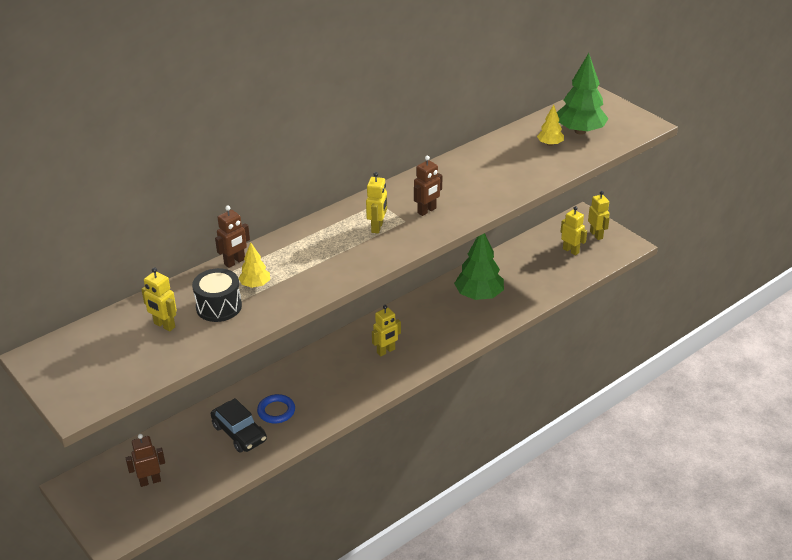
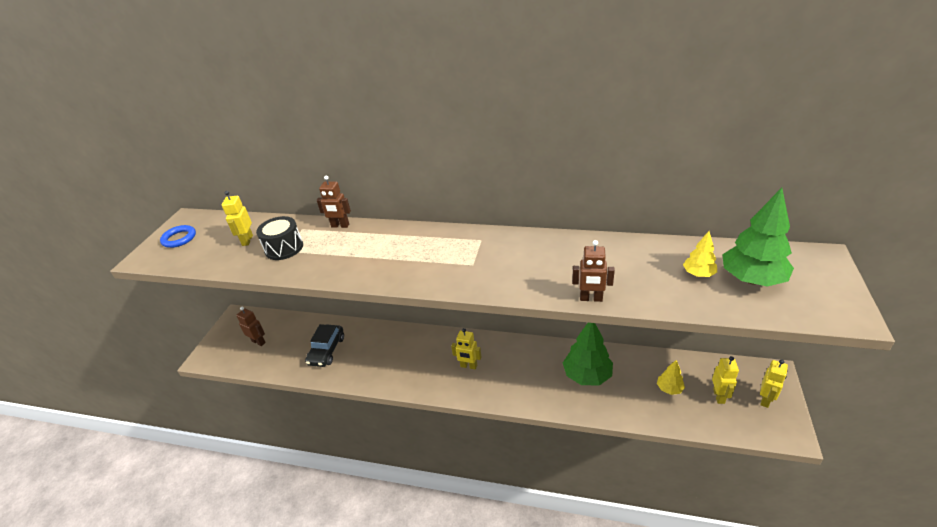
camera: 55 degrees right, 0 degrees up
yellow tree [238,242,270,288] -> yellow tree moved to [657,360,685,395]
blue ring [257,394,295,423] -> blue ring moved to [160,225,196,248]
yellow robot [366,172,387,234] -> none
brown robot [414,156,442,216] -> brown robot moved to [572,240,615,302]

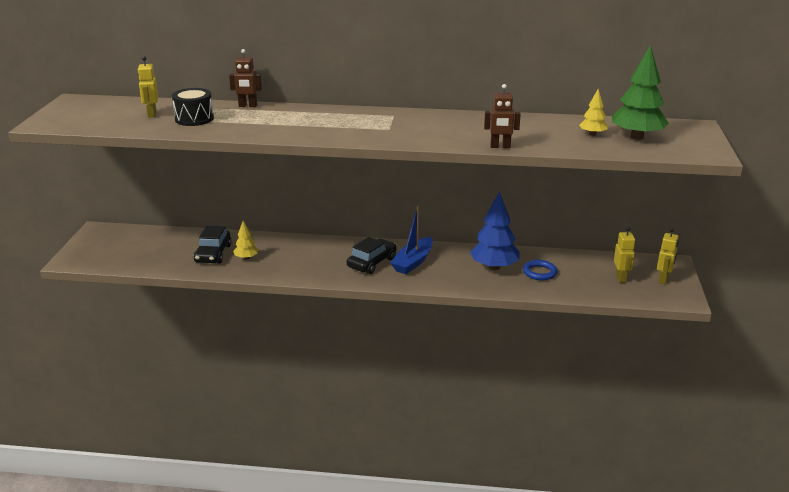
camera: 10 degrees left, 10 degrees down
blue ring [160,225,196,248] -> blue ring moved to [523,260,557,280]
brown robot [236,307,266,346] -> none
yellow robot [451,328,481,370] -> black car [347,237,397,274]
green tree [563,323,613,385] -> blue tree [470,192,520,270]
yellow tree [657,360,685,395] -> yellow tree moved to [233,221,259,260]
none -> blue boat [390,206,433,274]

